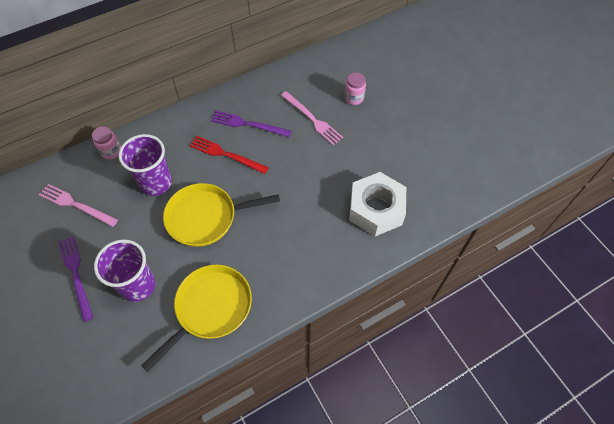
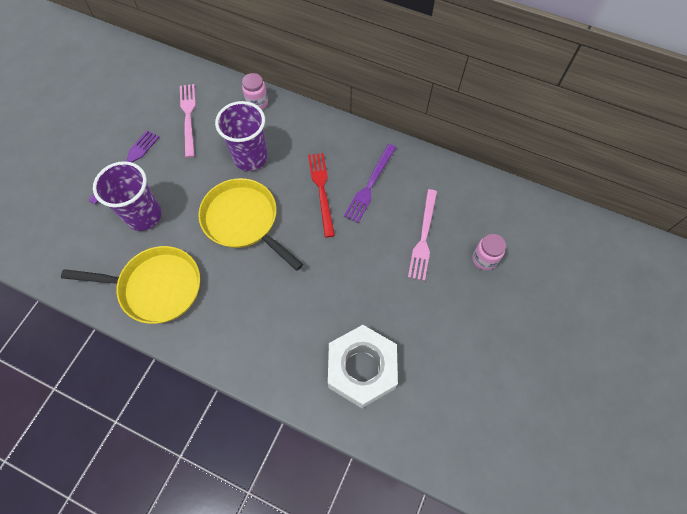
camera: 55 degrees right, 5 degrees up
purple fork [211,111,291,137] -> purple fork turned 135 degrees counterclockwise [344,144,396,223]

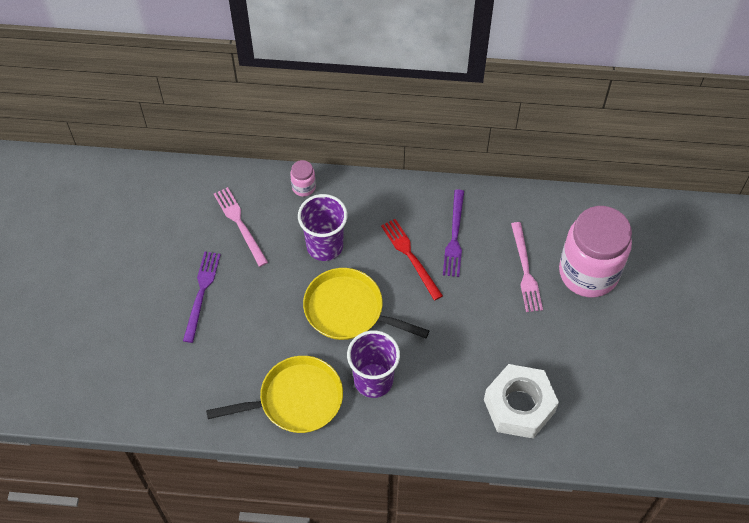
camera: 20 degrees left, 5 degrees down
purple cup [93,161,161,231] -> purple cup moved to [347,330,400,398]
pink jar [473,234,506,270] -> pink jar [559,206,632,297], size x2.44

